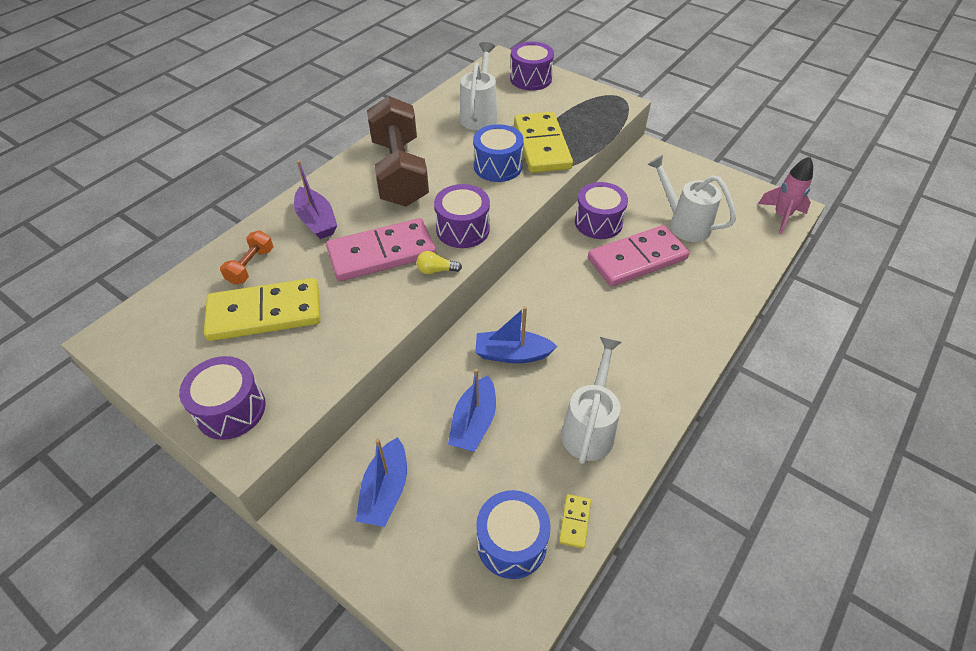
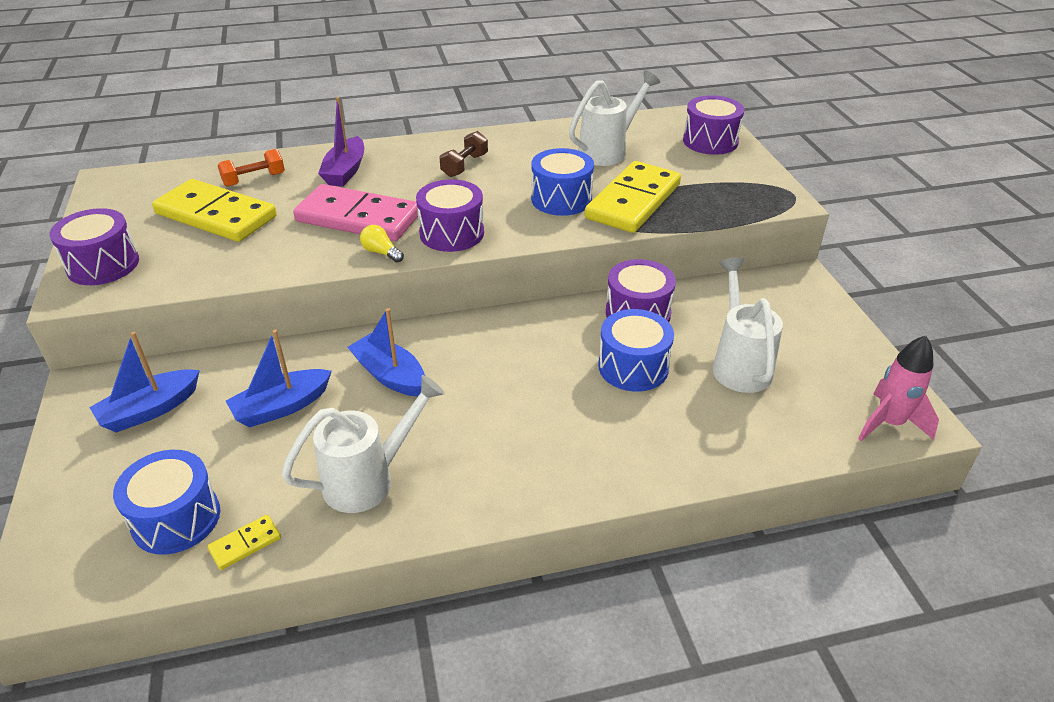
camera: 40 degrees right, 10 degrees down
brown dumbbell [367,96,429,207] -> brown dumbbell [439,131,488,177], size x0.43
pink domino [588,225,689,287] -> blue drum [598,309,674,392]

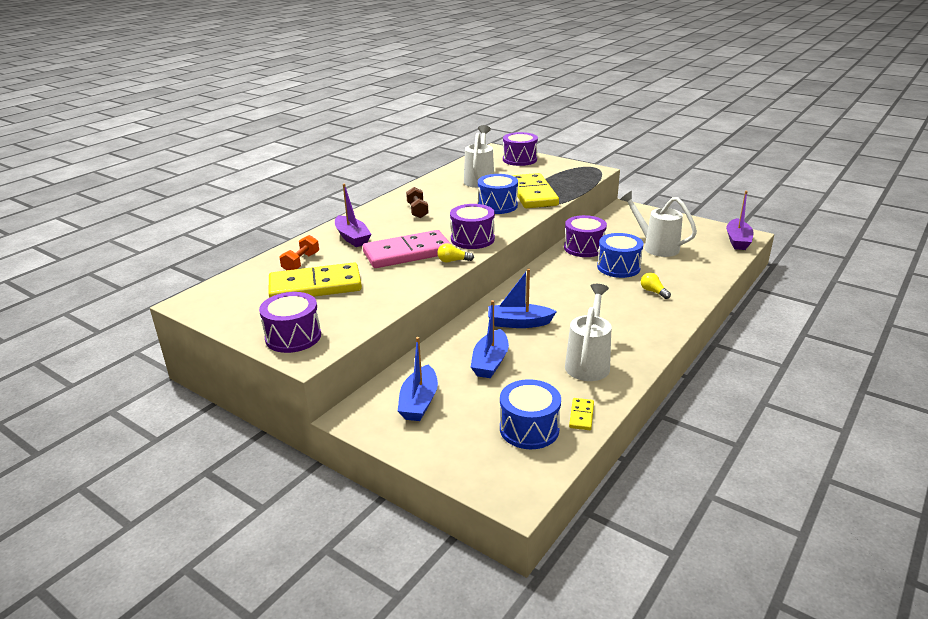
camera: 40 degrees left, 10 degrees down
pink rocket [858,335,939,441] -> purple boat [726,191,754,250]
none -> yellow light bulb [641,273,671,299]

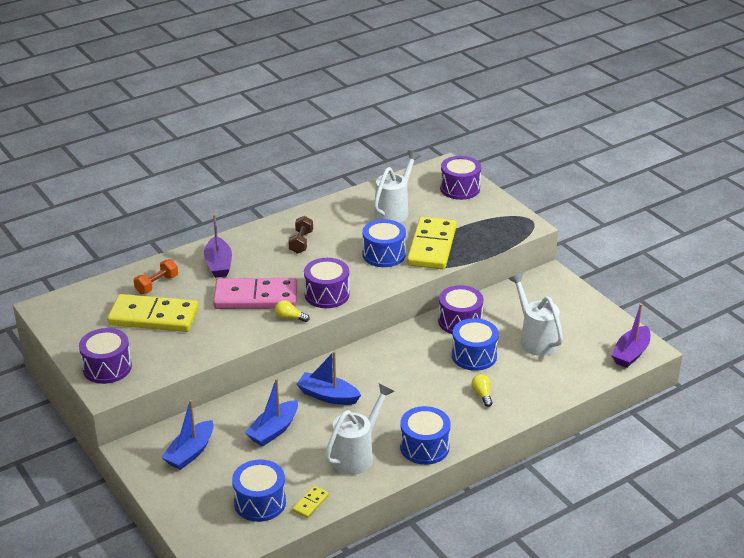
camera: 20 degrees right, 5 degrees up
none -> blue drum [400,406,451,465]

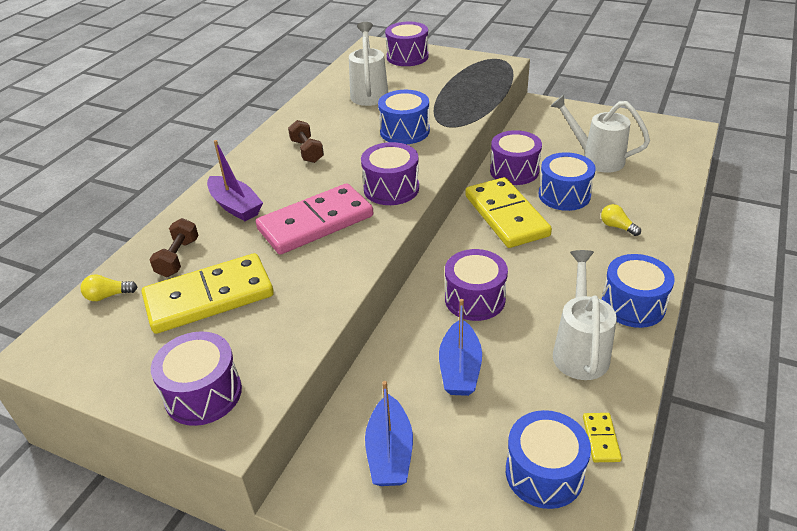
camera: 30 degrees left, 5 degrees up
orange dumbbell [134,259,178,294] -> brown dumbbell [149,218,199,277]
yellow light bulb [275,300,310,322] -> yellow light bulb moved to [81,274,137,301]
blue boat [296,351,361,405] -> purple drum [445,249,508,321]
yellow domino [407,217,457,269] -> yellow domino moved to [465,177,552,248]
purple boat [611,304,650,368] -> none

